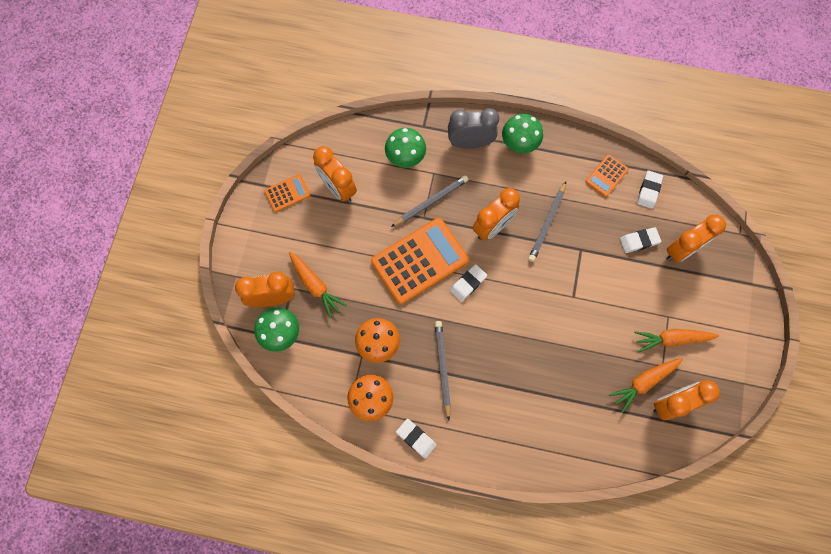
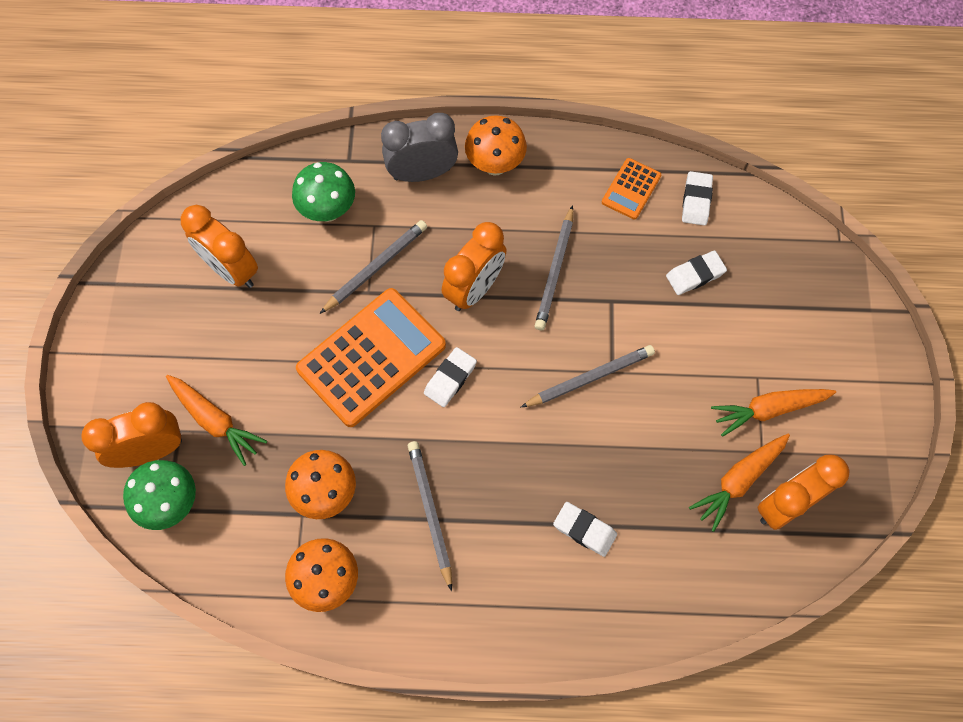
camera: 10 degrees left, 5 degrees down
orange calculator [264,174,311,212] -> none
white eraser [396,419,437,458] -> white eraser moved to [553,502,617,557]
green mushroom [502,114,543,153] -> orange mushroom [465,115,527,176]
orange clock [666,215,726,263] -> none
none -> grey pencil [521,345,655,407]

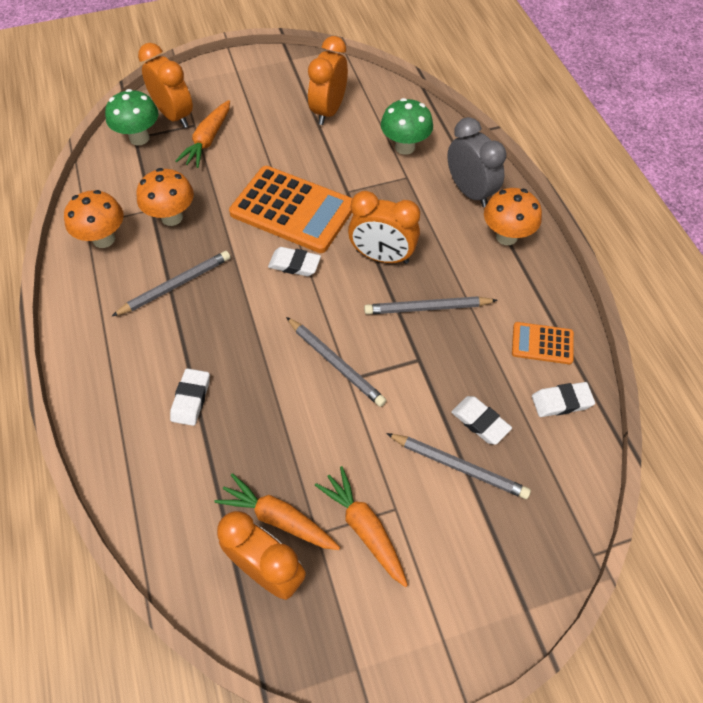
camera: 70 degrees right, 10 degrees down
grey pencil [320,220,427,314] -> grey pencil moved to [386,433,531,499]

